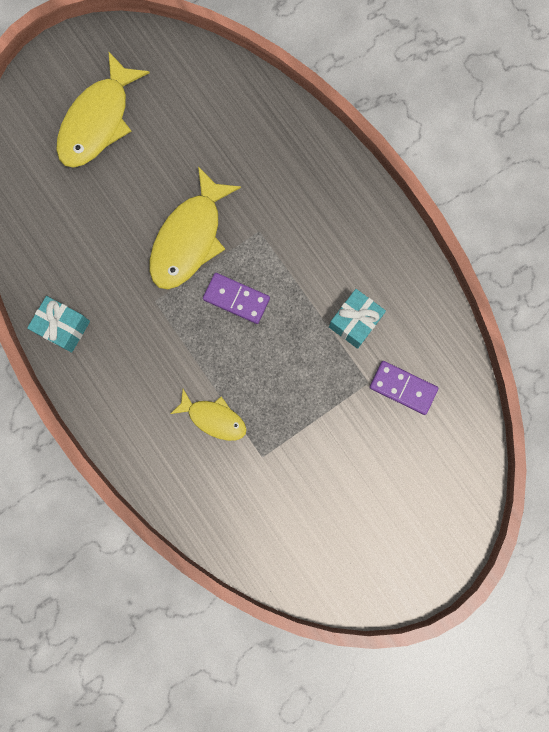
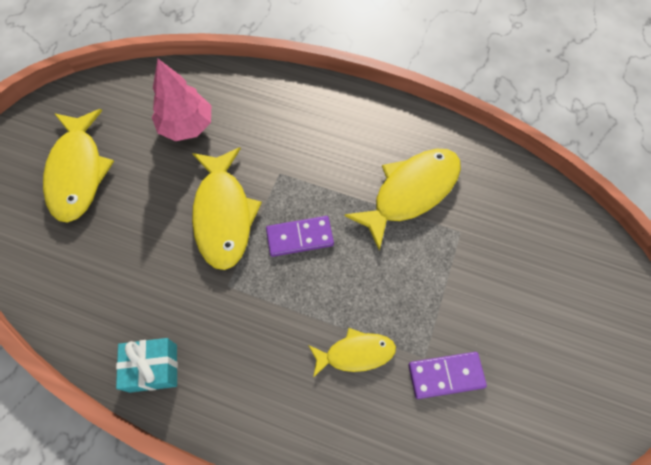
camera: 35 degrees left, 15 degrees down
turquoise gift [329,289,386,349] -> yellow fish [344,149,461,251]
purple domino [370,361,438,415] -> purple domino moved to [408,352,487,399]
none -> pink tree [152,59,211,141]

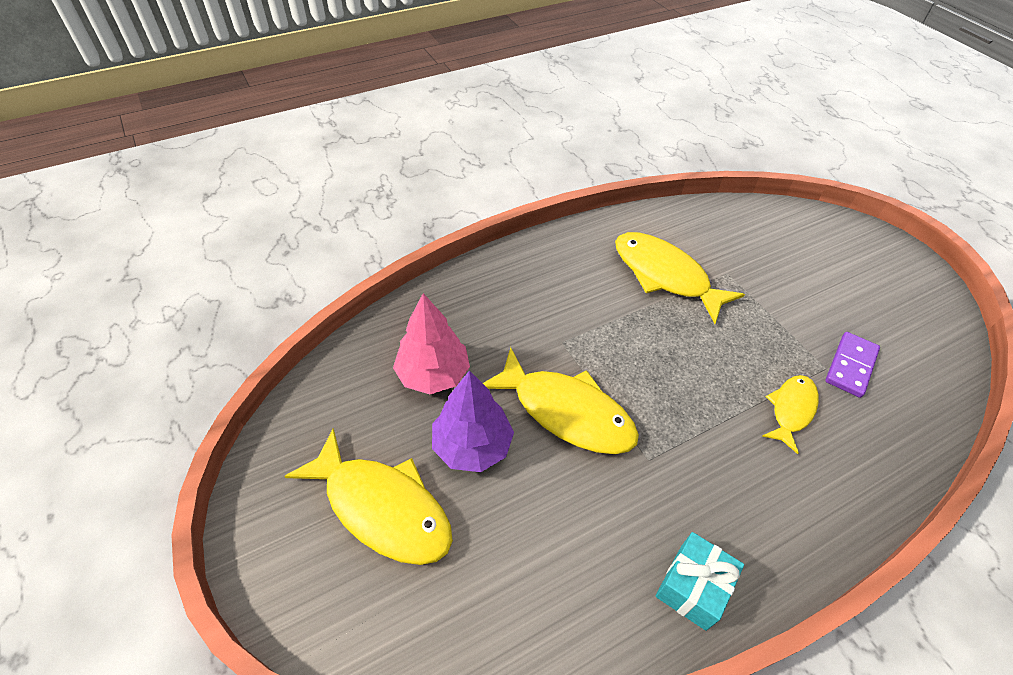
camera: 50 degrees left, 15 degrees down
purple domino [266,216,334,257] -> none
yellow fish [344,149,461,251] -> yellow fish turned 45 degrees counterclockwise [615,232,745,324]
none -> purple tree [432,370,514,472]

